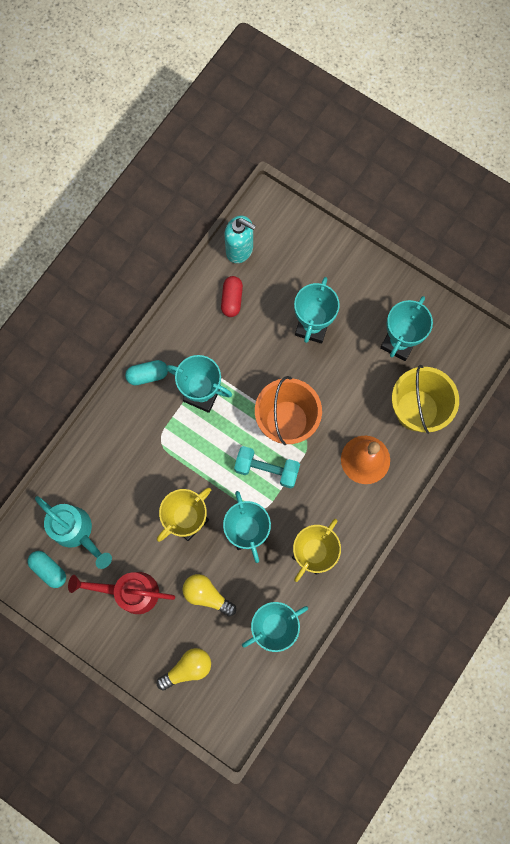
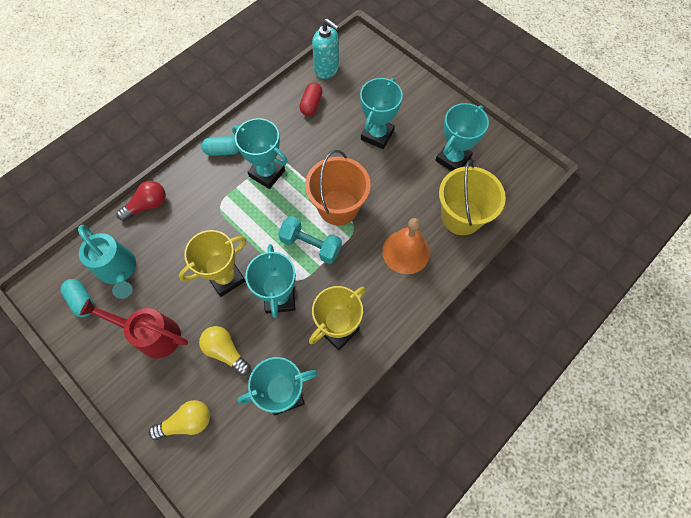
camera: 10 degrees right, 10 degrees down
none -> red light bulb [116,181,166,221]

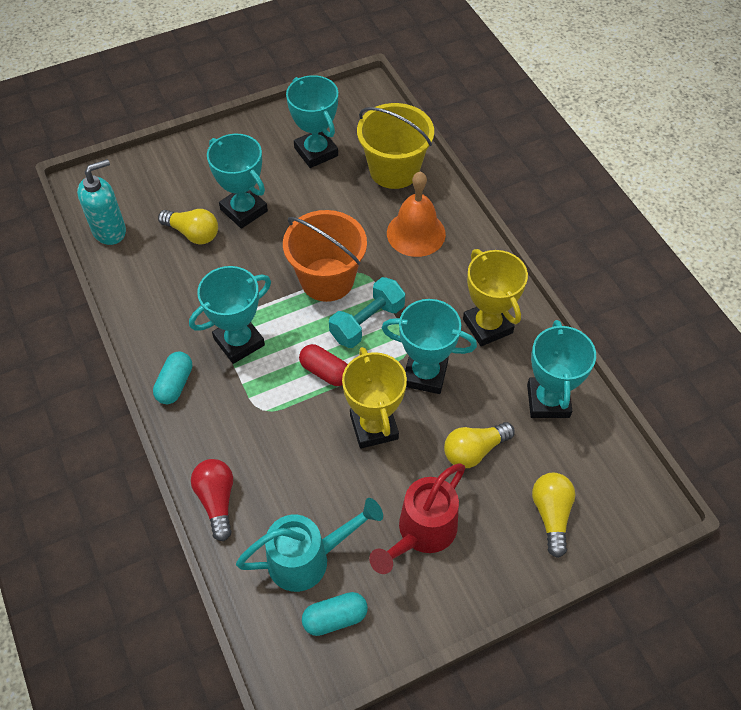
camera: 70 degrees left, 10 degrees down
red capsule [299,82,323,116] -> red capsule moved to [299,344,348,386]
none -> yellow light bulb [158,209,218,244]

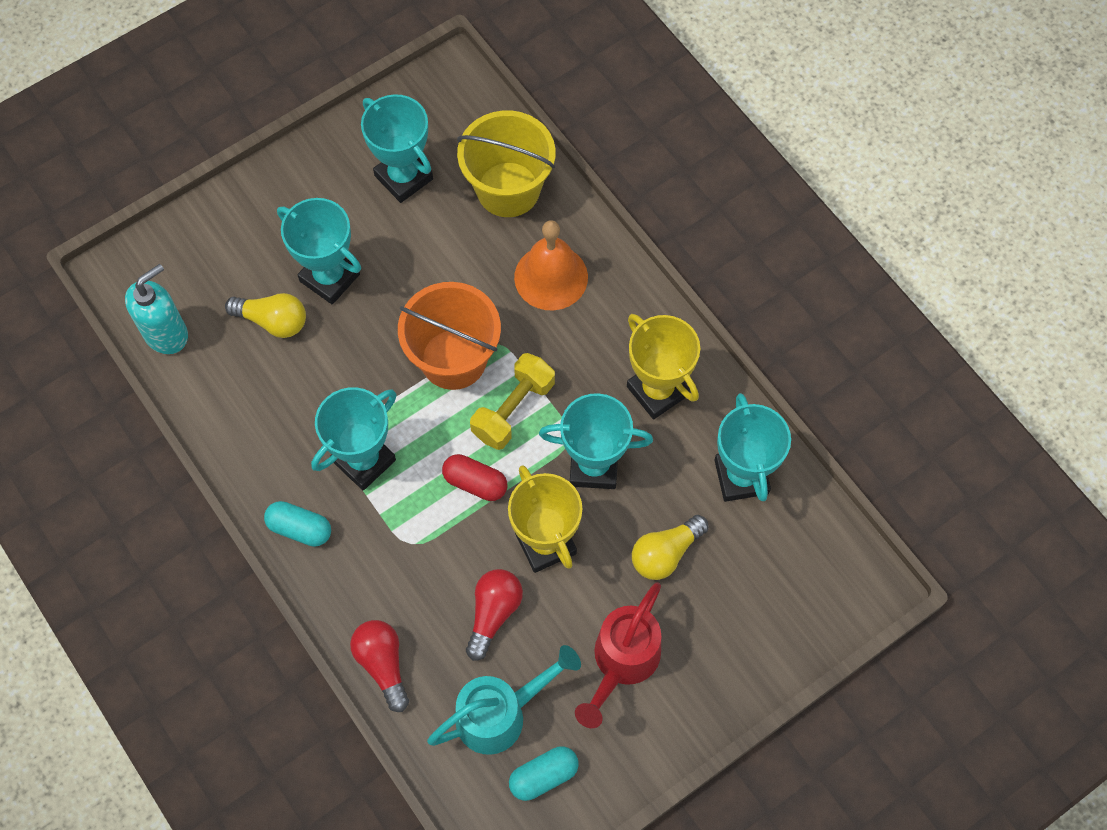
camera: 10 degrees left, 10 degrees up
turquoise capsule [153,351,192,404] -> turquoise capsule turned 75 degrees counterclockwise [264,501,331,547]
turquoise dumbbell [329,277,405,348] -> yellow dumbbell [470,353,555,450]
yellow light bulb [532,473,575,558] -> none
none -> red light bulb [466,569,523,661]

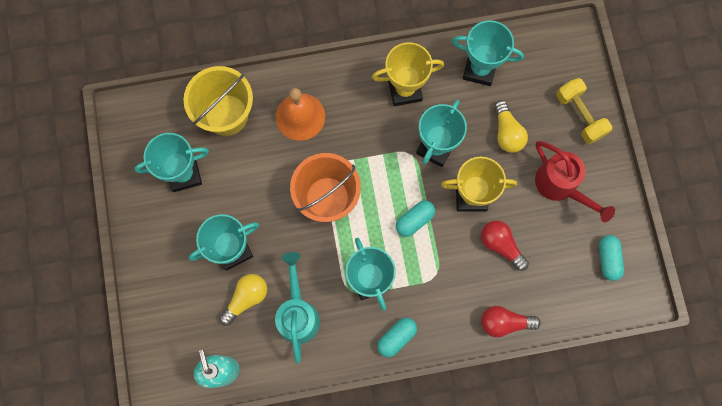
camera: 65 degrees left, 10 degrees up
turquoise watering can [427,645,581,755] -> turquoise watering can moved to [275,252,320,364]
red capsule [442,454,507,501] -> turquoise capsule [396,200,435,237]
yellow dumbbell [470,353,555,450] -> yellow dumbbell moved to [556,78,612,144]

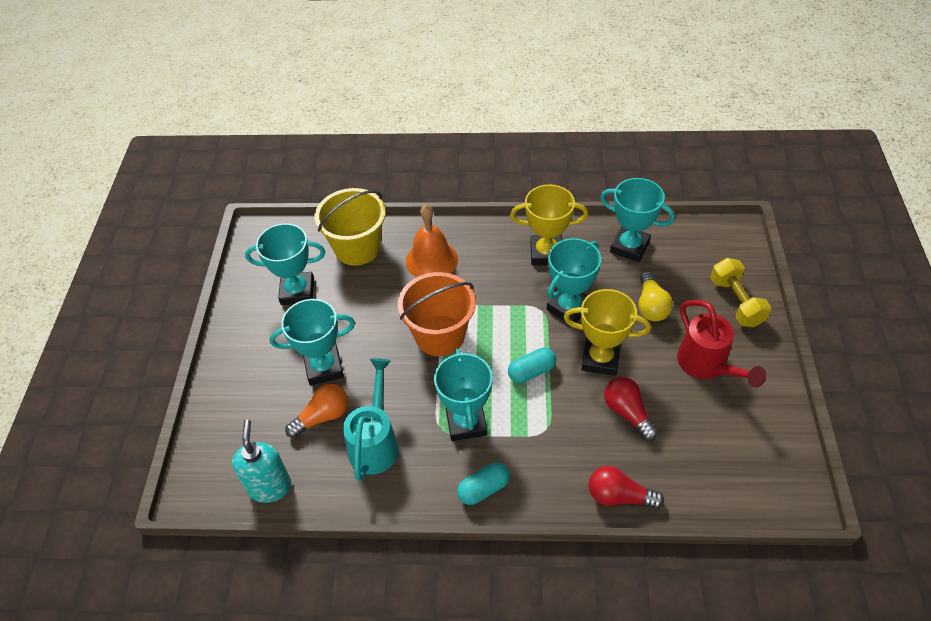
camera: 15 degrees right, 25 degrees down
yellow light bulb [219,274,267,326] -> orange light bulb [285,384,348,438]
turquoise capsule [599,235,624,281] -> none

